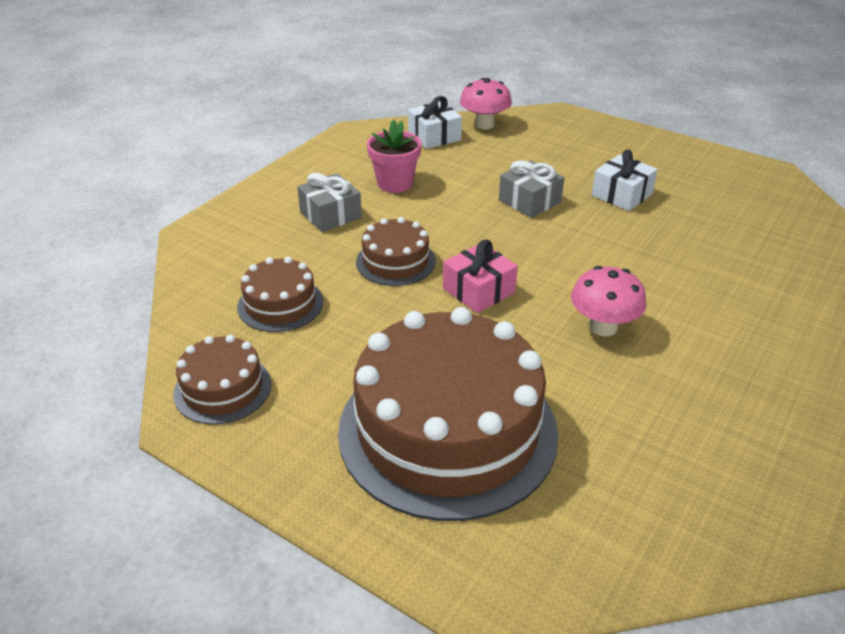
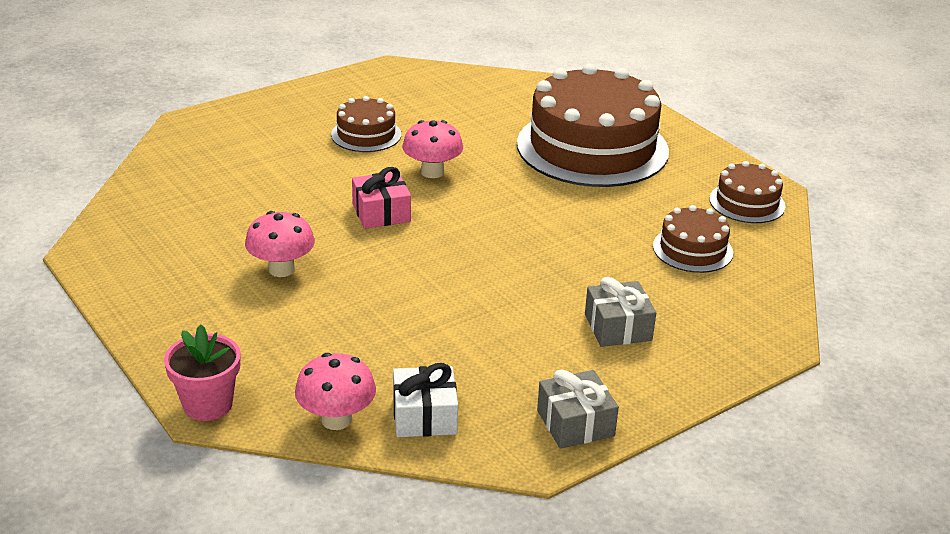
camera: 160 degrees left, 5 degrees down
brown cake [356,217,436,286] -> brown cake moved to [331,96,401,152]
pink flower pot [367,119,422,193] -> pink flower pot moved to [164,324,241,421]
pink gift [443,239,518,313] -> pink gift moved to [352,167,411,229]
grey gift [499,160,564,218] -> grey gift moved to [537,369,619,449]
white gift [592,149,658,211] -> pink mushroom [245,211,315,277]

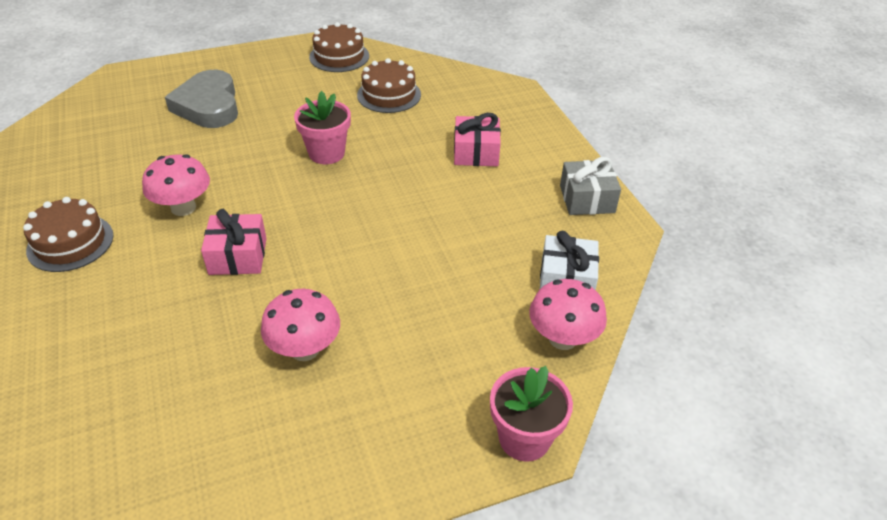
camera: 75 degrees left, 10 degrees up
brown cake [517,64,669,187] -> grey heart [165,70,238,128]
grey gift [585,277,656,347] -> pink gift [454,113,501,166]
none -> pink flower pot [294,91,351,164]

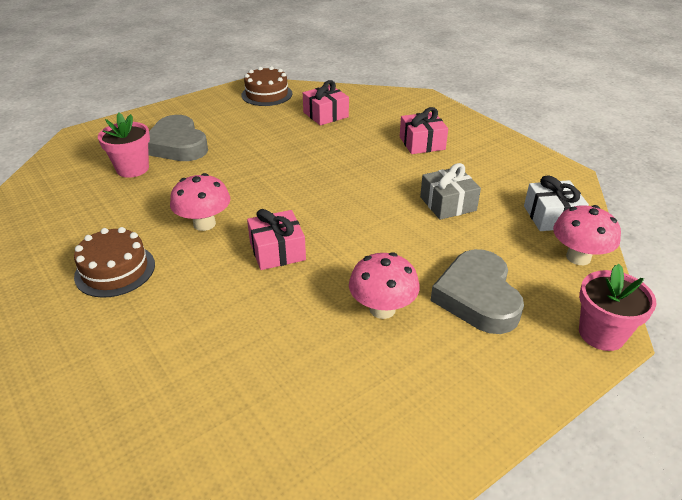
camera: 15 degrees left, 5 degrees down
pink flower pot [294,91,351,164] -> pink flower pot moved to [98,113,150,178]
brown cake [357,58,421,113] -> pink gift [303,80,349,125]
grey gift [560,157,621,215] -> grey gift moved to [420,163,481,220]
none -> grey heart [431,249,524,334]

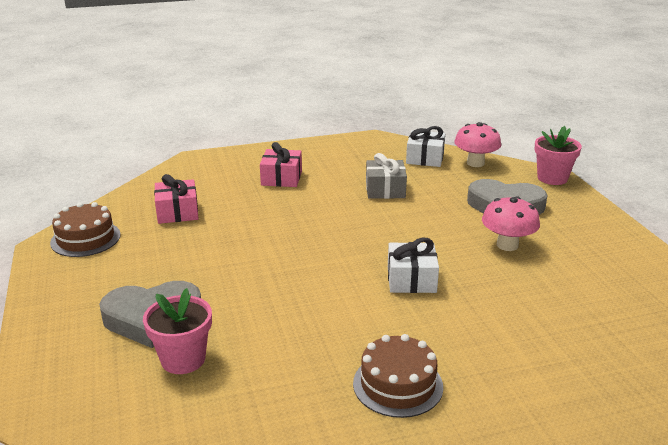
camera: 70 degrees left, 10 degrees down
pink mushroom [170,173,230,231] -> none
pink gift [247,209,306,270] -> white gift [388,238,439,293]

